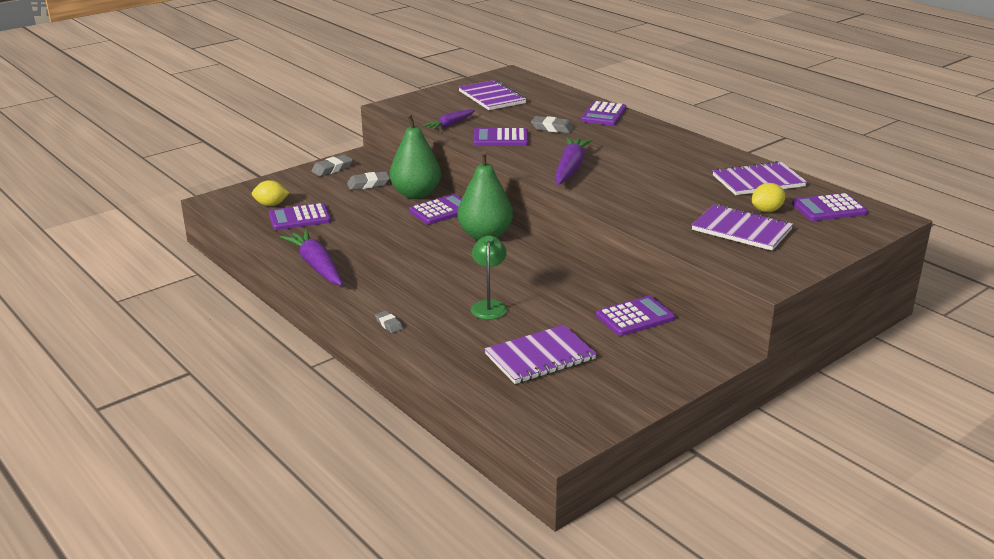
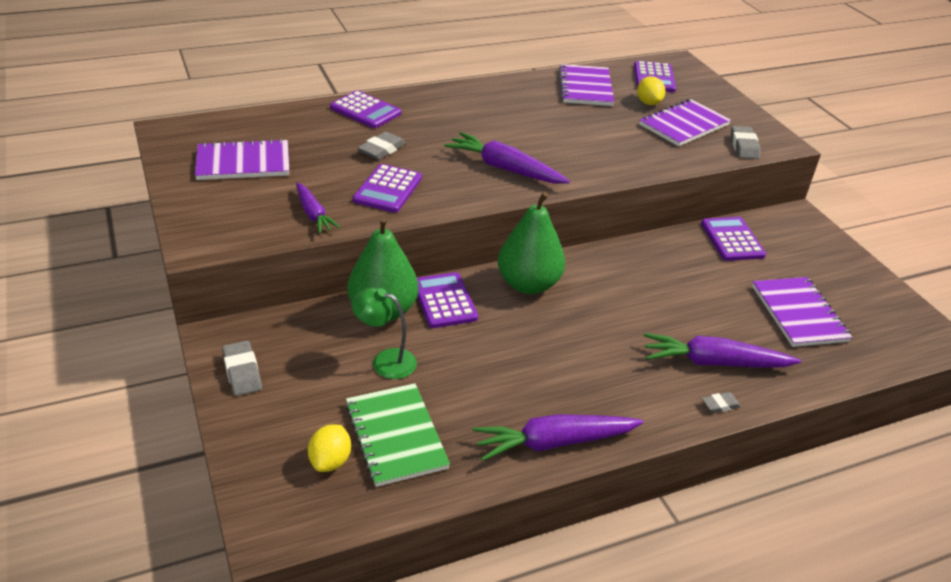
camera: 75 degrees left, 10 degrees up
purple calculator [269,203,331,230] -> green notebook [345,383,450,487]
grey eraser [347,171,390,190] -> grey eraser moved to [731,126,761,159]
green lamp [471,236,507,320] -> green lamp moved to [351,288,417,379]
none -> purple carrot [643,333,801,367]

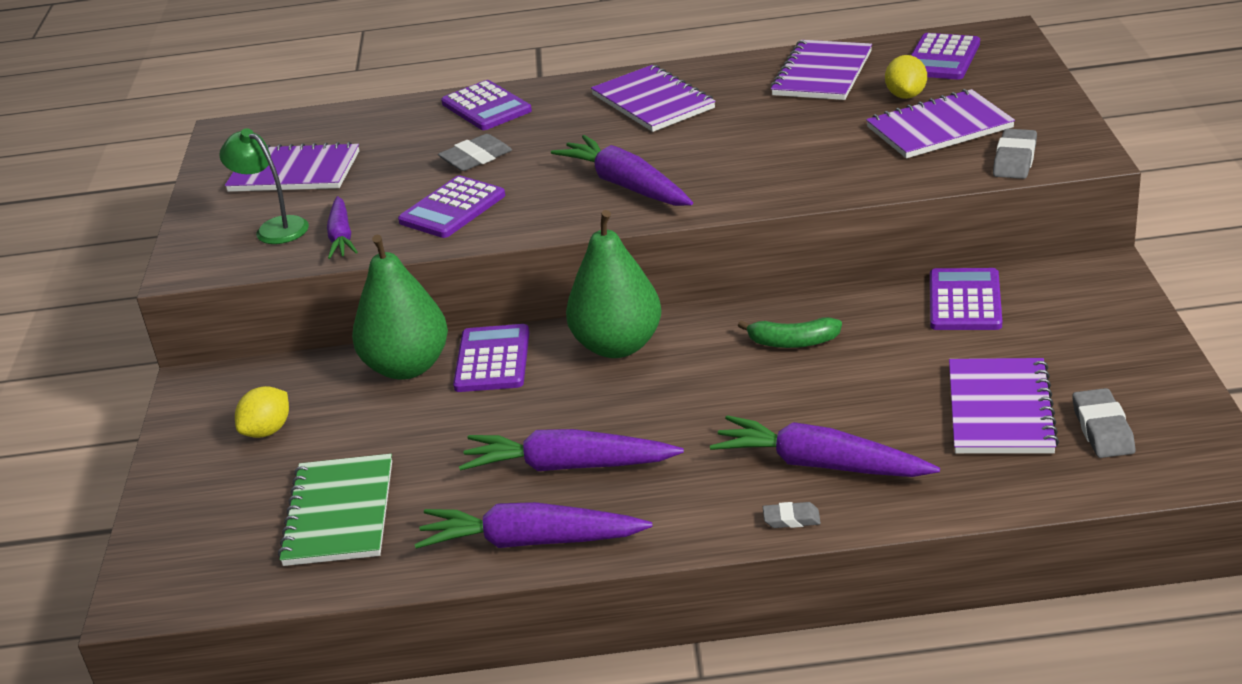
camera: 25 degrees right, 5 degrees down
grey eraser [222,341,262,396] -> grey eraser moved to [1072,388,1135,458]
yellow lemon [308,424,351,472] -> yellow lemon moved to [235,386,289,438]
green lamp [351,288,417,379] -> green lamp moved to [219,128,309,244]
none -> purple carrot [459,429,684,471]
none -> purple notebook [591,65,716,132]
none -> green banana [738,317,842,348]

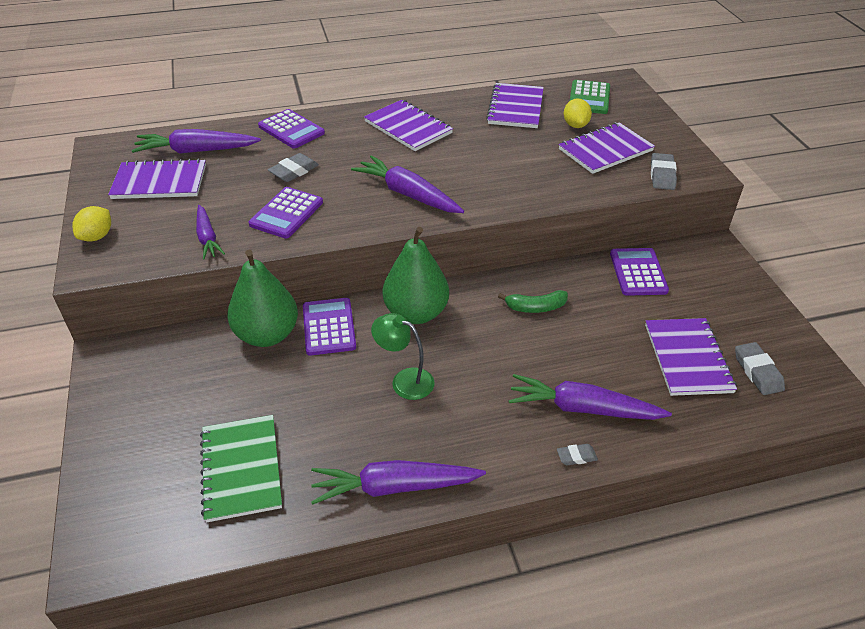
camera: 15 degrees left, 10 degrees up
green lamp [219,128,309,244] -> green lamp moved to [371,313,435,400]
yellow lemon [235,386,289,438] -> yellow lemon moved to [72,206,111,241]
purple carrot [459,429,684,471] -> purple carrot moved to [132,129,261,154]
purple calculator [911,33,980,80] -> green calculator [570,80,610,114]

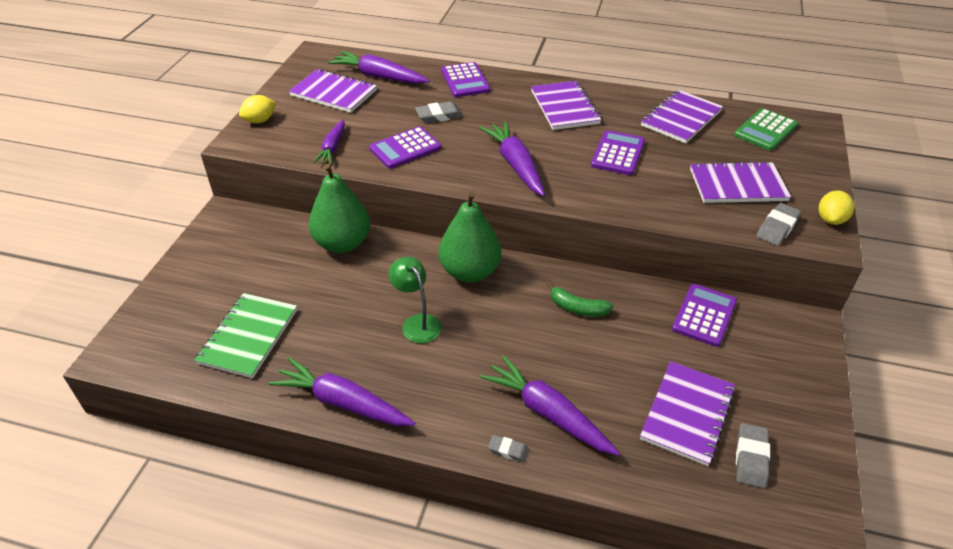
camera: 30 degrees right, 0 degrees up
purple calculator [303,298,356,356] -> purple calculator moved to [591,130,645,175]
yellow lemon [564,99,592,128] -> yellow lemon moved to [819,190,854,225]

